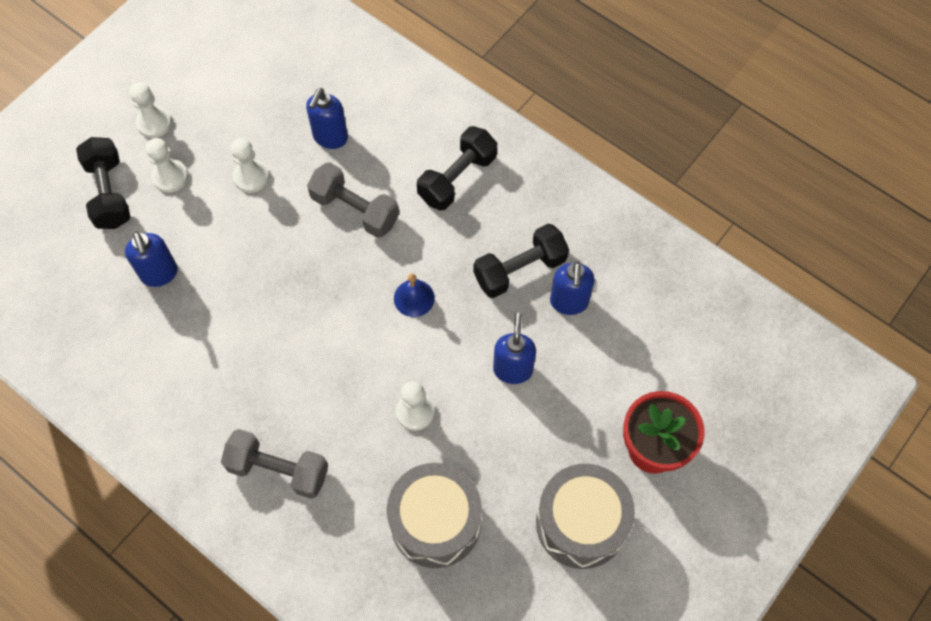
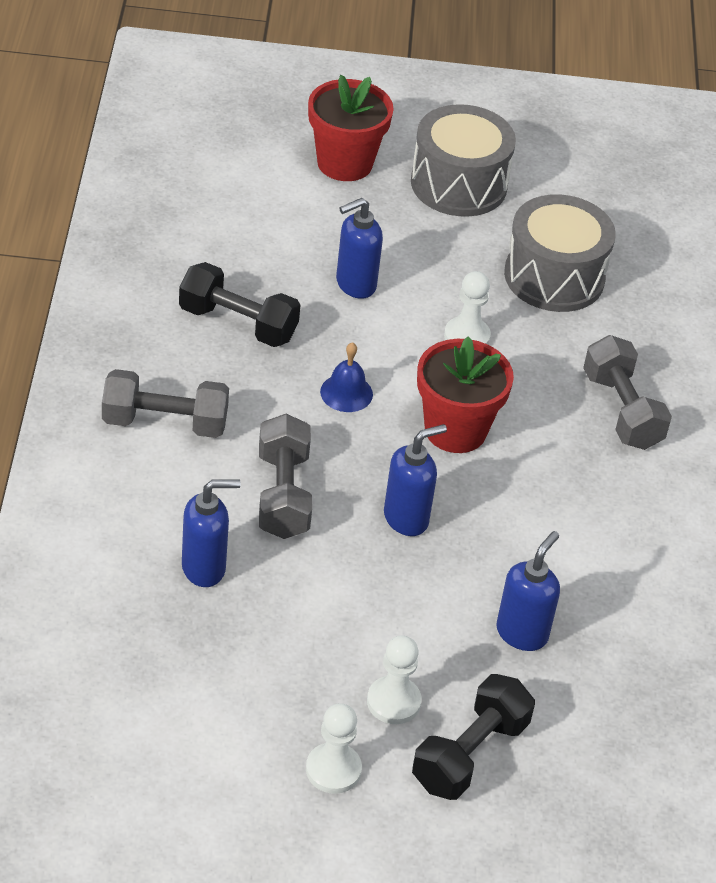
camera: 130 degrees left, 20 degrees down
white pawn [231,138,269,193] -> none
black dumbbell [417,126,497,211] -> grey dumbbell [102,369,229,438]
blue soap dispenser [550,261,595,315] -> blue soap dispenser moved to [384,424,447,536]
none -> red flower pot [417,336,514,453]

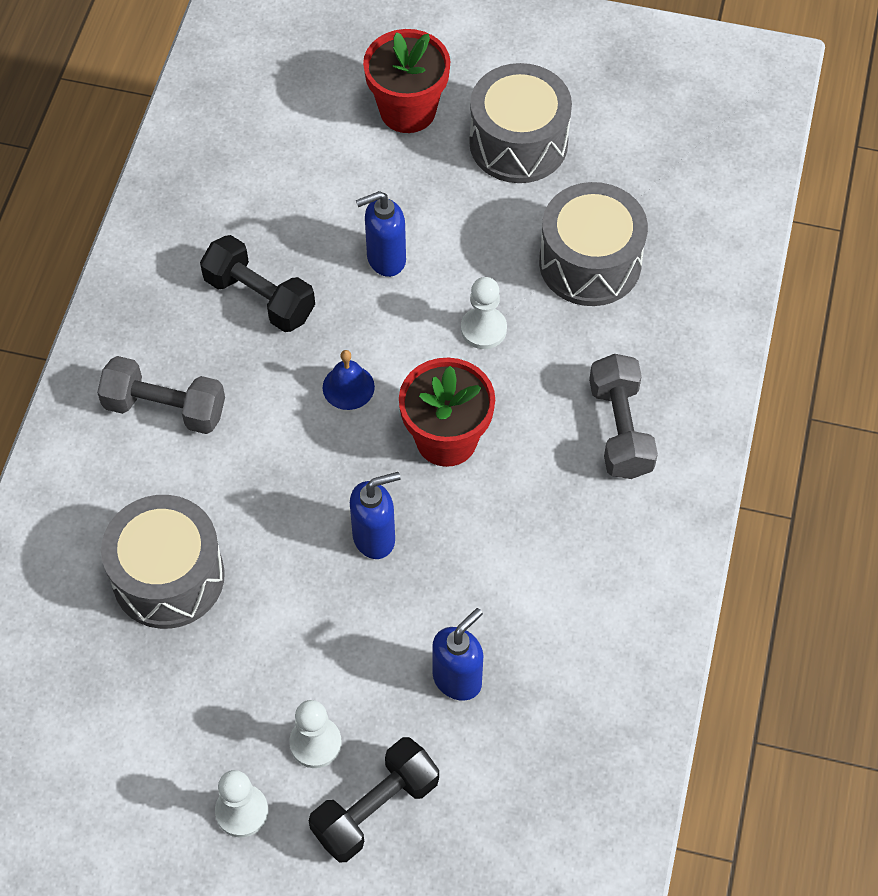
camera: 15 degrees right, 15 degrees up
blue soap dispenser [182,479,241,587] -> grey drum [101,495,225,629]
grey dumbbell [259,414,312,539] -> none

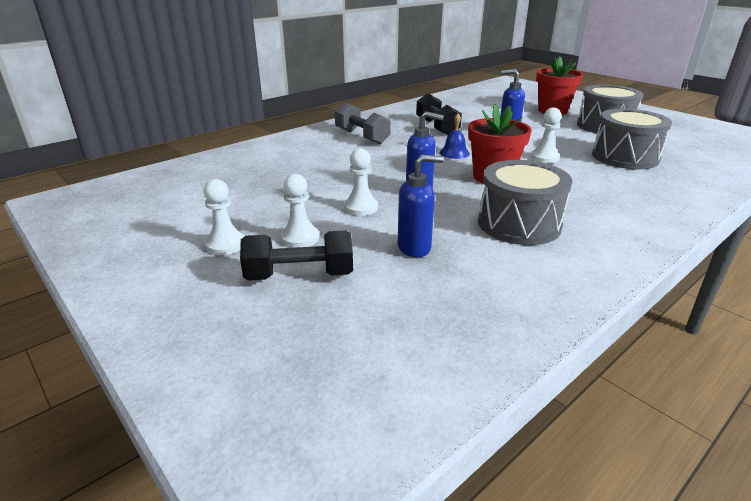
camera: 35 degrees right, 30 degrees down
grey drum [101,495,225,629] -> grey drum moved to [478,160,572,245]
grey dumbbell [589,354,658,479] -> none
none -> white pawn [344,148,378,216]

